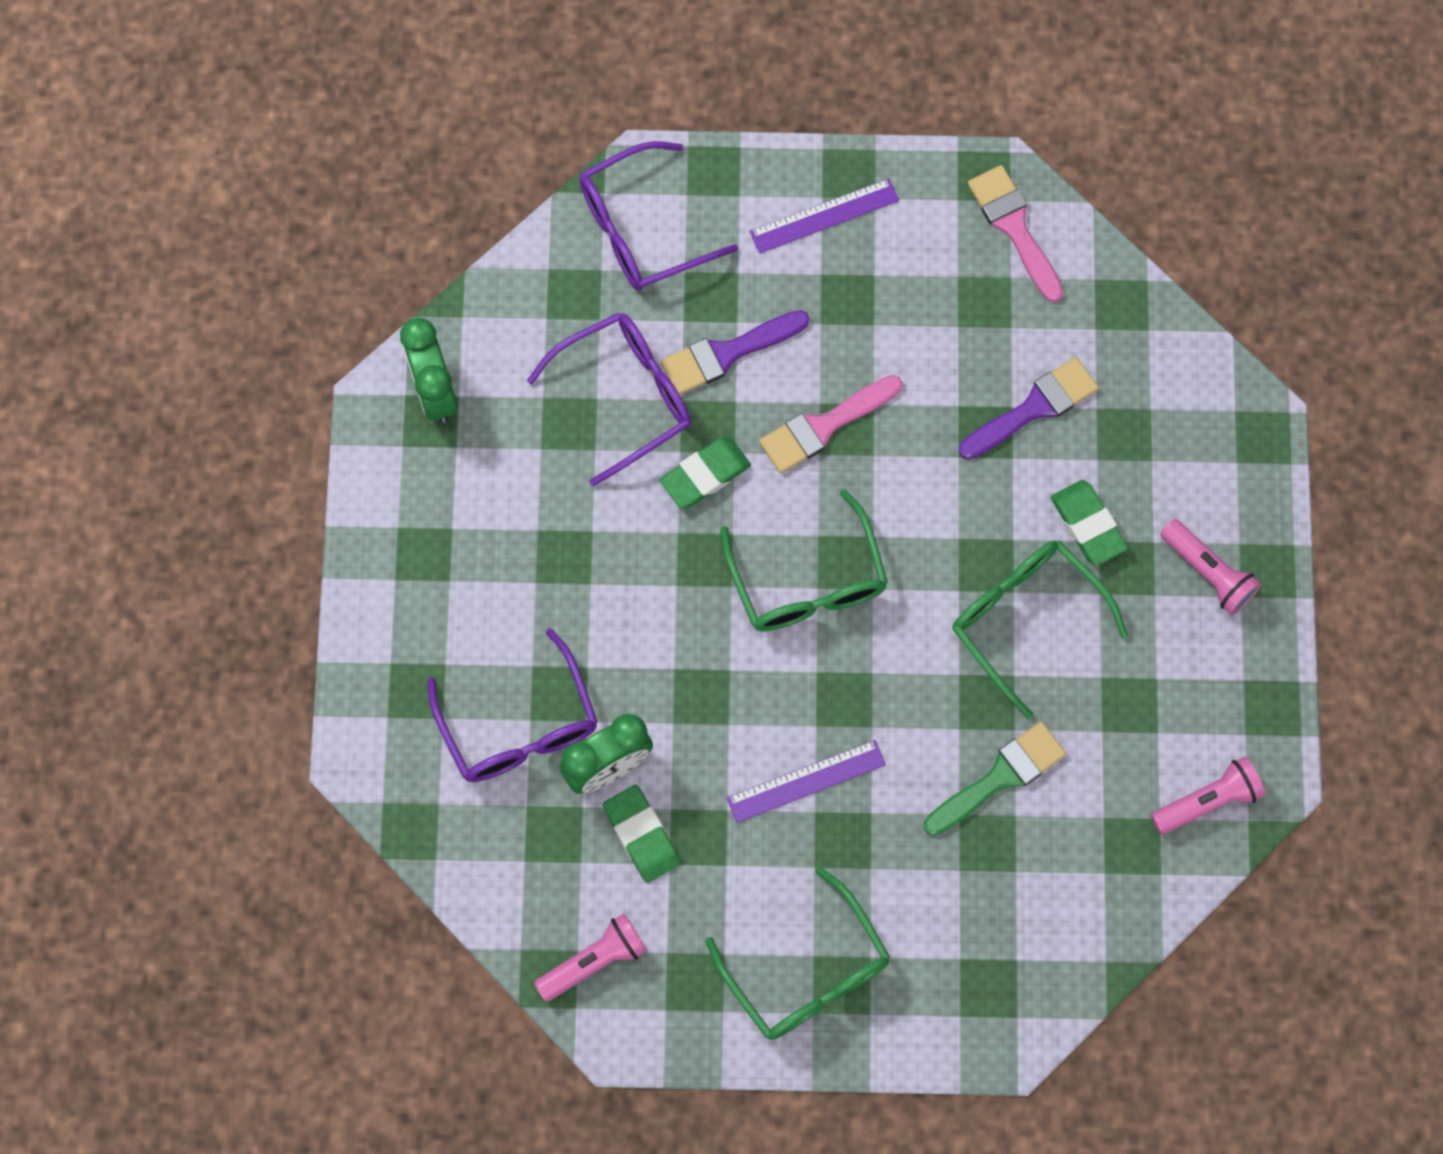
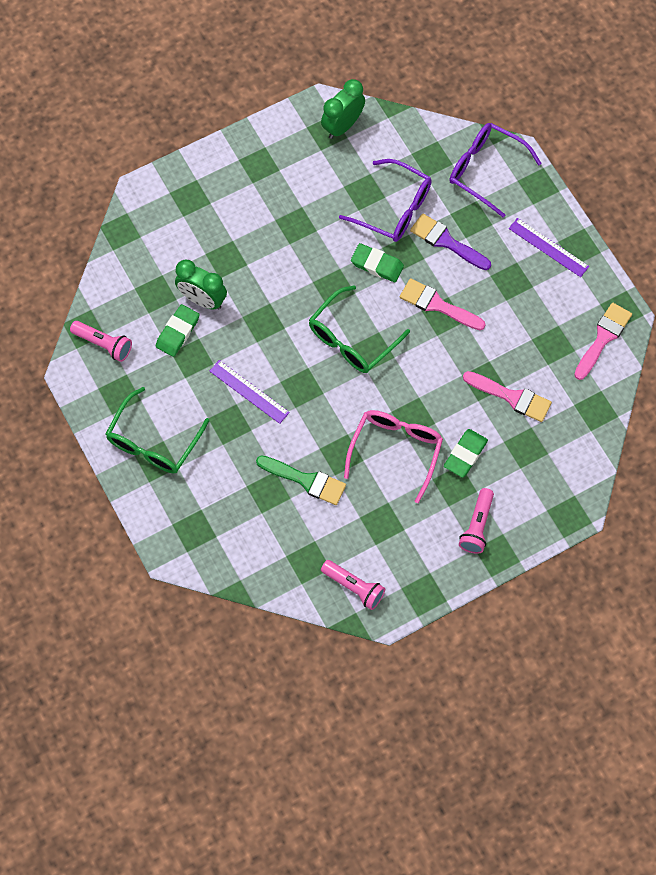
camera: 60 degrees right, 5 degrees down
purple glasses [427,628,597,782] -> none
green glasses [952,541,1128,719] -> pink glasses [344,410,443,503]
purple brush [959,357,1099,460] -> pink brush [463,371,552,422]

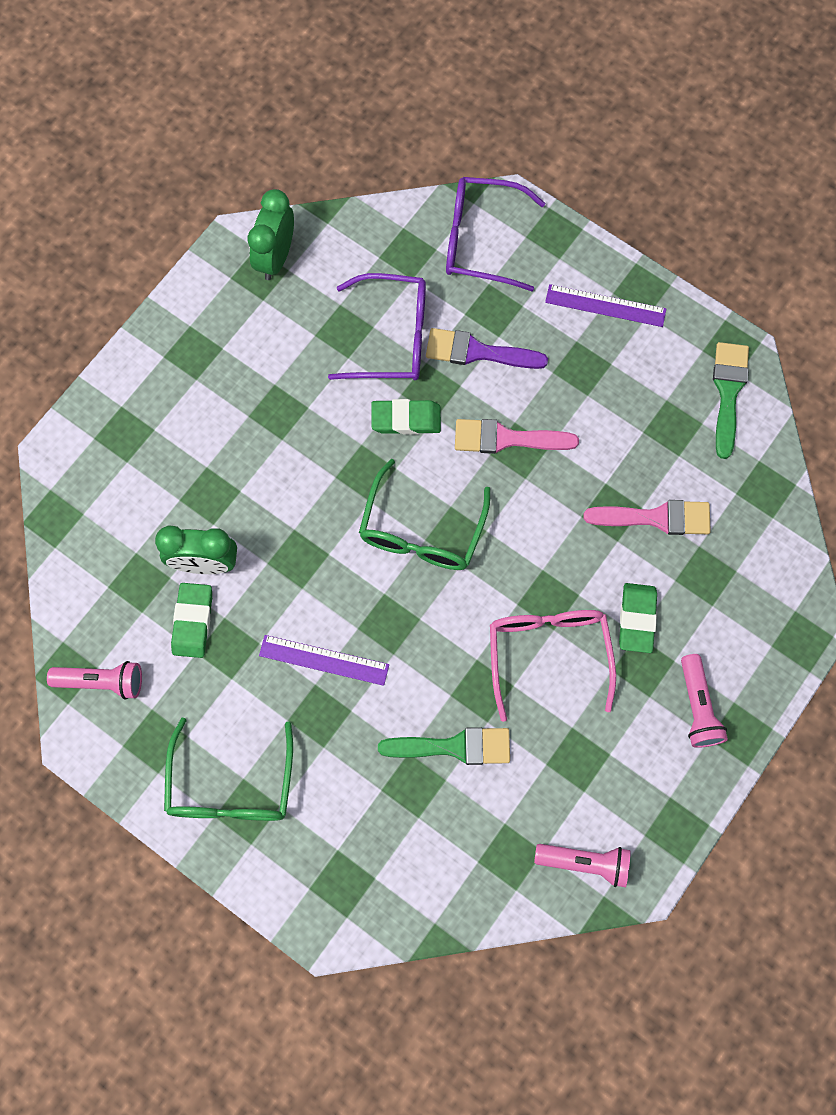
camera: 25 degrees left, 5 degrees up
pink brush [574,303,632,380] -> green brush [713,342,749,459]

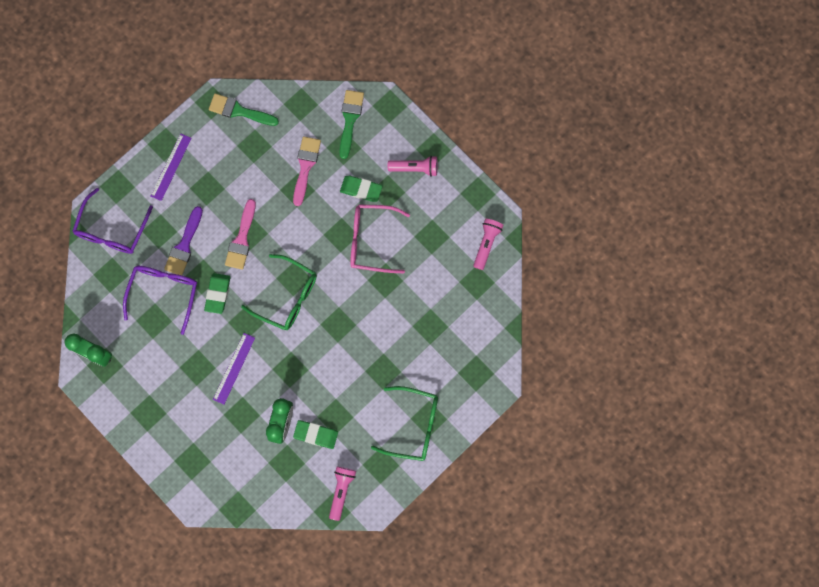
camera: 80 degrees left, 5 degrees up
purple ruler [259,635,389,686] -> purple ruler moved to [213,333,255,404]
green brush [378,727,510,765] -> green brush moved to [339,90,364,159]

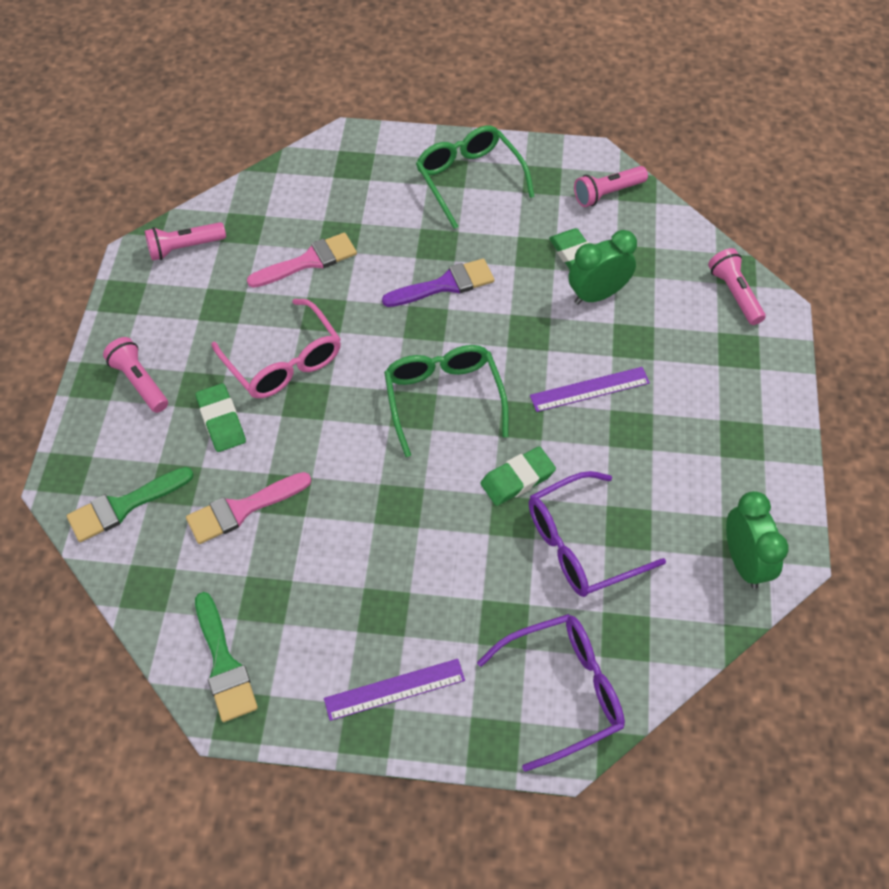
camera: 130 degrees left, 20 degrees down
purple brush [164,206,203,275] -> purple brush moved to [382,259,494,307]
pink brush [225,199,256,270] -> pink brush moved to [247,233,357,288]
none -> pink flashlight [708,248,766,325]

